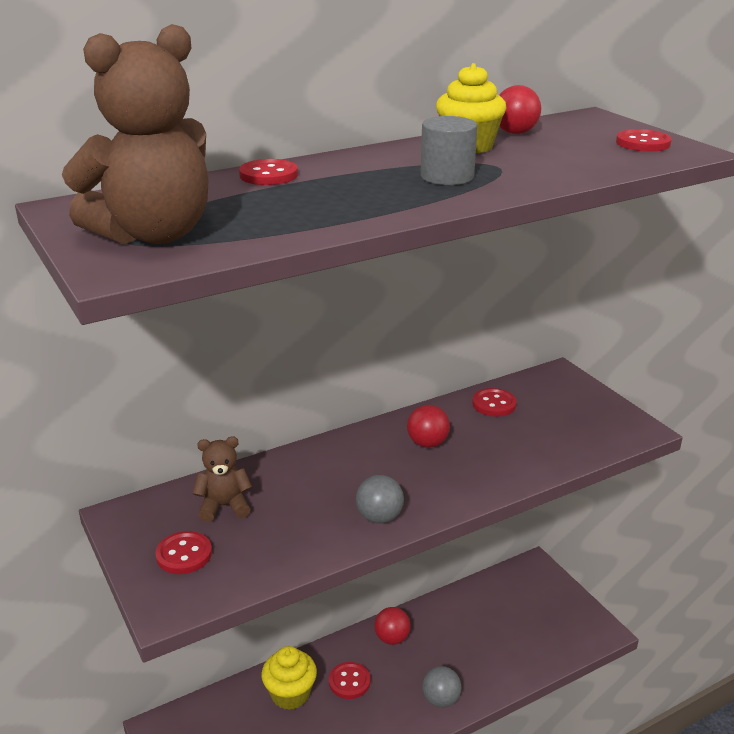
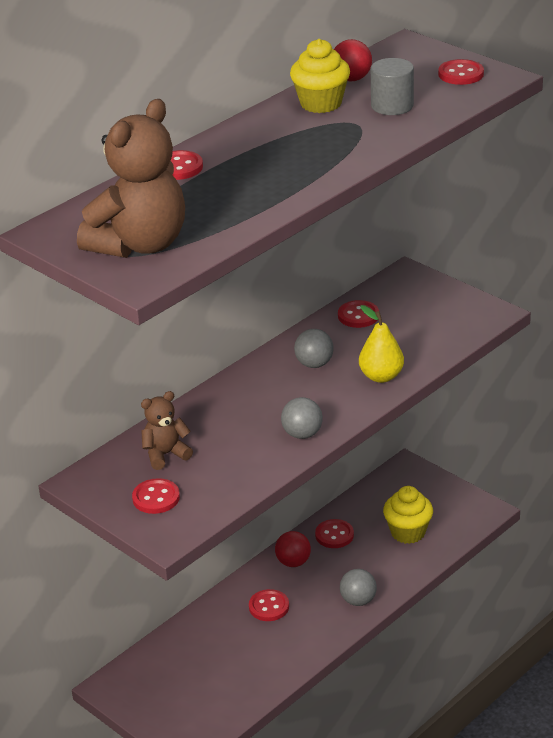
camera: 15 degrees left, 5 degrees up
yellow cupcake [262,646,317,710] -> yellow cupcake moved to [383,486,433,544]
red ball [407,405,450,448] -> grey ball [294,329,334,368]
grey cylinder [420,116,477,185] -> grey cylinder moved to [371,58,414,115]
none -> red button [315,519,354,548]
none -> yellow pear [359,305,404,383]

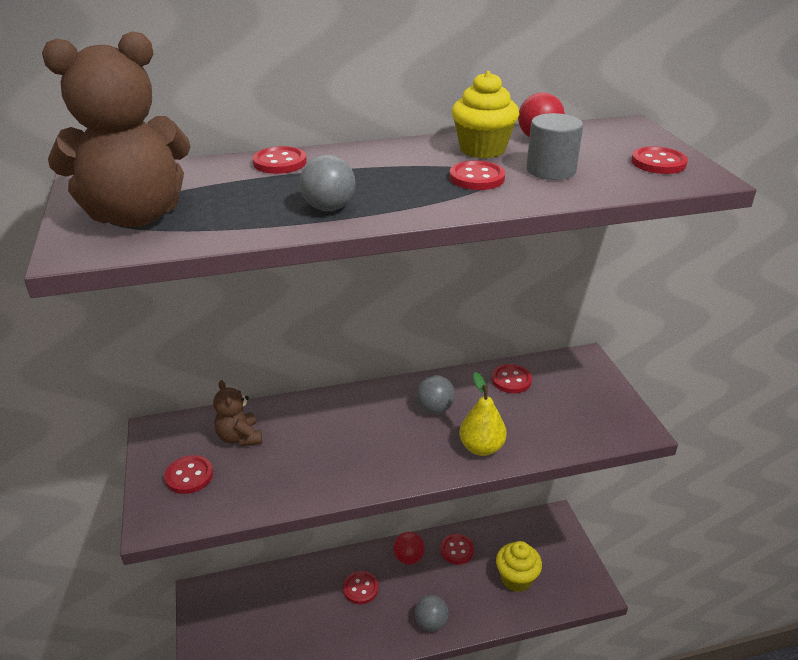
camera: 30 degrees right, 0 degrees up
brown teddy bear [141,391,193,470] -> brown teddy bear turned 120 degrees counterclockwise [213,380,262,446]
grey ball [281,397,323,439] -> grey ball moved to [300,154,356,211]
none -> red button [449,161,505,190]

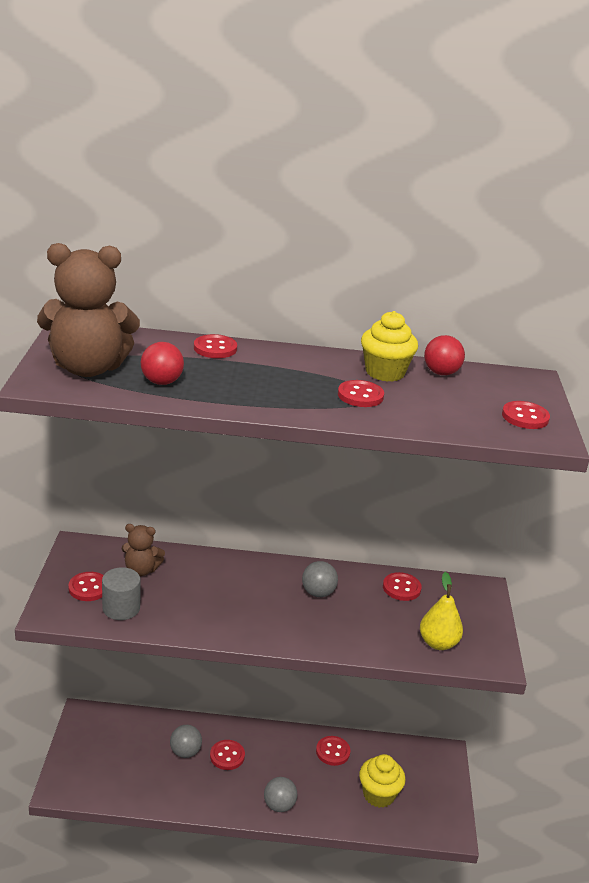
camera: 15 degrees right, 5 degrees down
brown teddy bear [213,380,262,446] -> brown teddy bear turned 75 degrees counterclockwise [122,524,165,576]
grey ball [300,154,356,211] -> grey ball moved to [170,725,202,758]
red ball [394,532,425,565] -> red ball moved to [141,342,184,385]
yellow pear [459,372,507,456] -> yellow pear moved to [420,572,463,650]
grey cylinder [526,113,583,180] -> grey cylinder moved to [102,567,141,620]

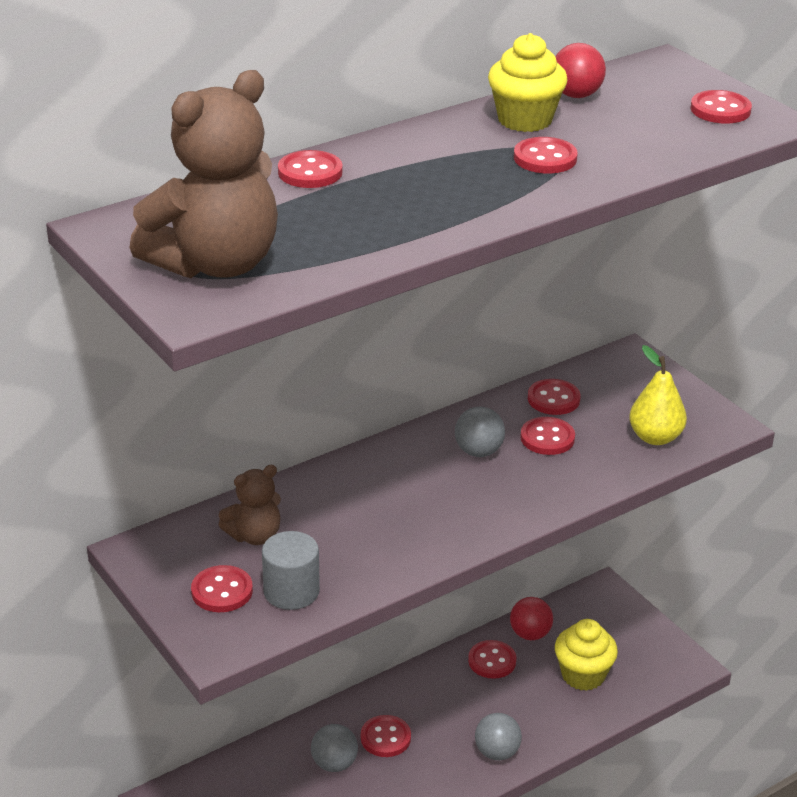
camera: 35 degrees left, 5 degrees up
red ball [141,342,184,385] -> red ball moved to [510,597,553,640]
none -> red button [520,417,575,455]

